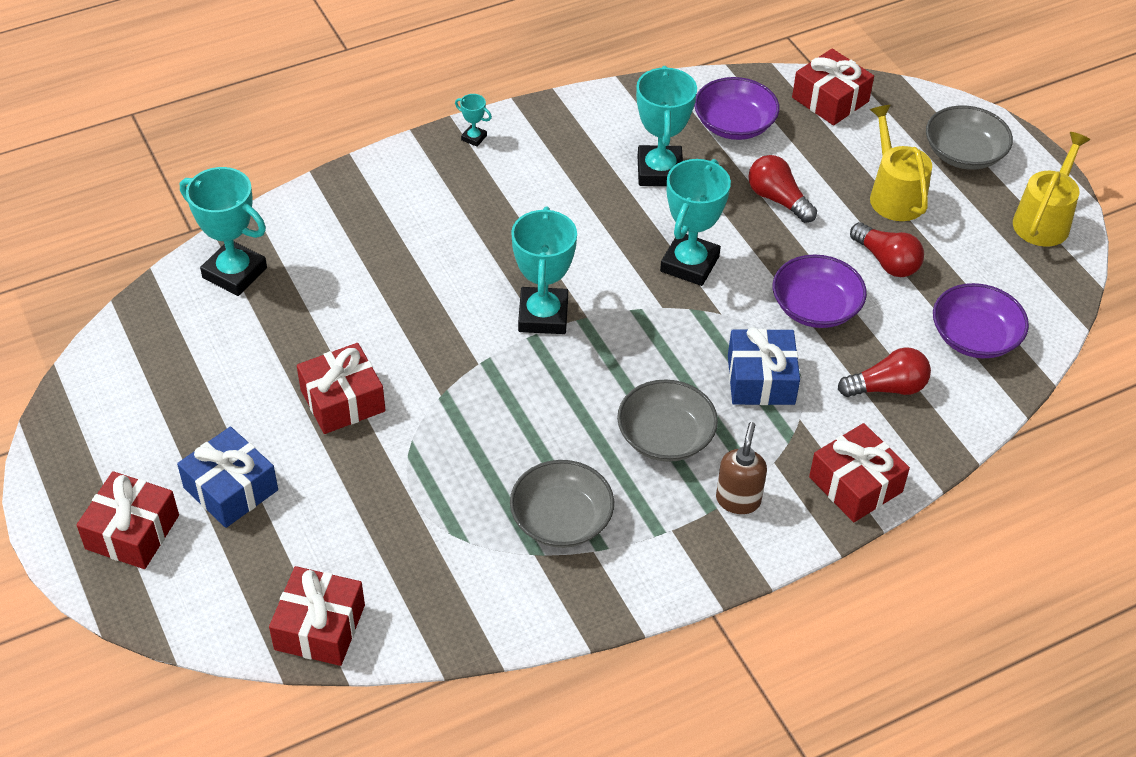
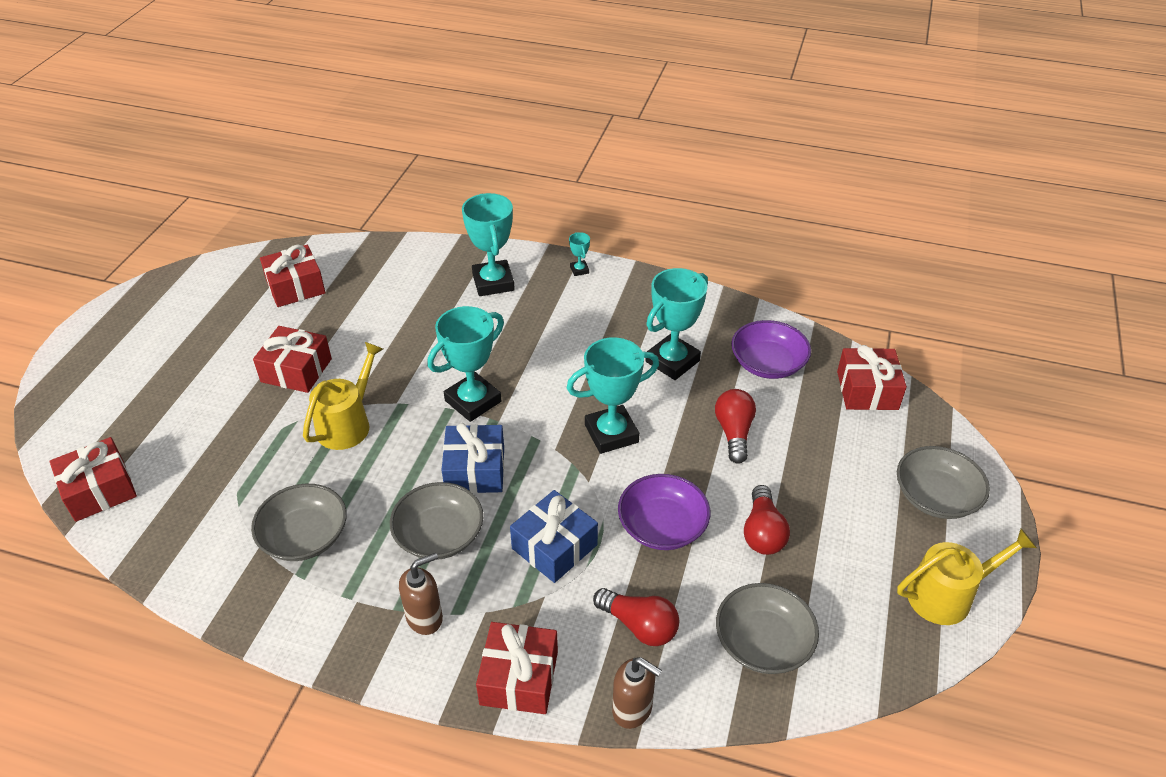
camera: 45 degrees right, 5 degrees down
red gift [77,471,179,569] -> red gift moved to [260,245,326,307]
blue gift [177,427,278,528] -> blue gift moved to [442,423,504,493]
turquoise trophy [180,167,267,296] -> turquoise trophy moved to [462,193,515,296]
yellow watering can [870,105,932,221] -> yellow watering can moved to [303,342,383,450]
purple bowl [933,283,1029,358] -> grey bowl [716,583,819,674]
none -> brown soap dispenser [612,657,662,729]

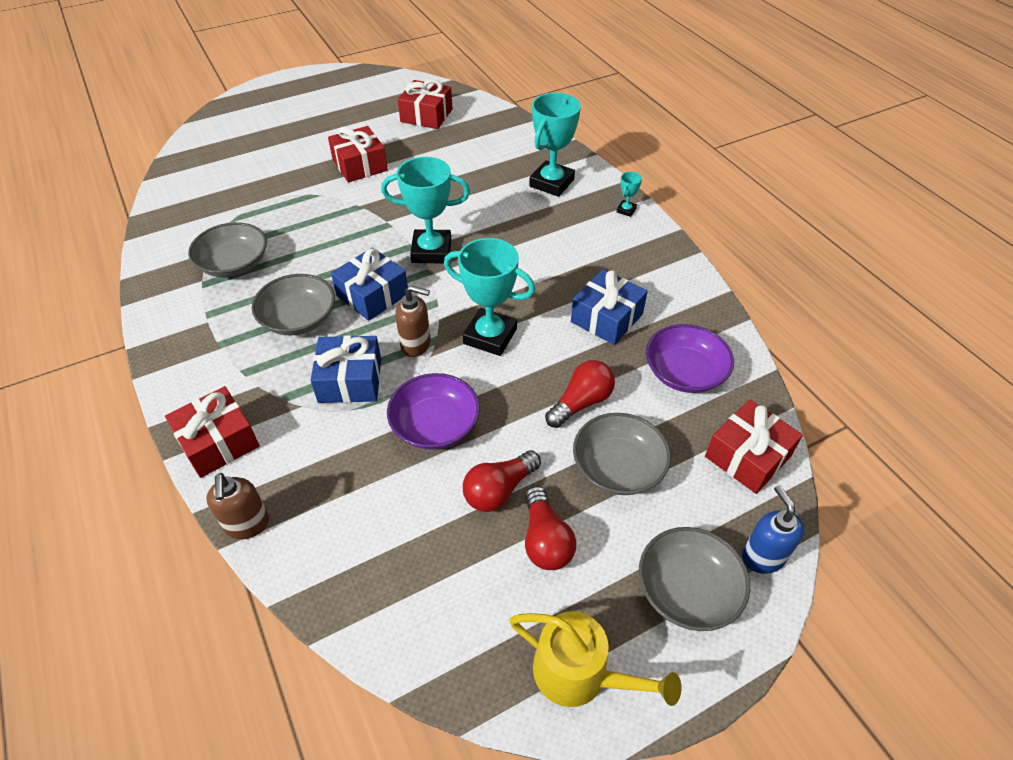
camera: 45 degrees right, 5 degrees up
red gift [50,437,137,522] -> none
yellow watering can [303,342,383,450] -> none
brown soap dispenser [399,553,443,635] -> brown soap dispenser moved to [395,285,431,357]
red light bulb [593,588,679,646] -> red light bulb moved to [525,486,576,570]
turquoise trophy [645,268,708,380] -> blue gift [571,269,648,345]
grey bowl [716,583,819,674] -> grey bowl moved to [573,413,671,495]
none -> blue soap dispenser [742,485,805,574]

